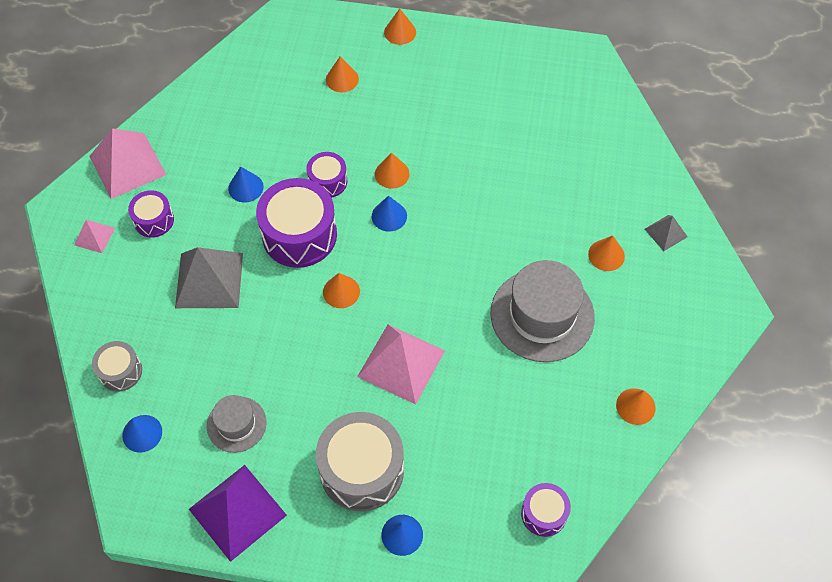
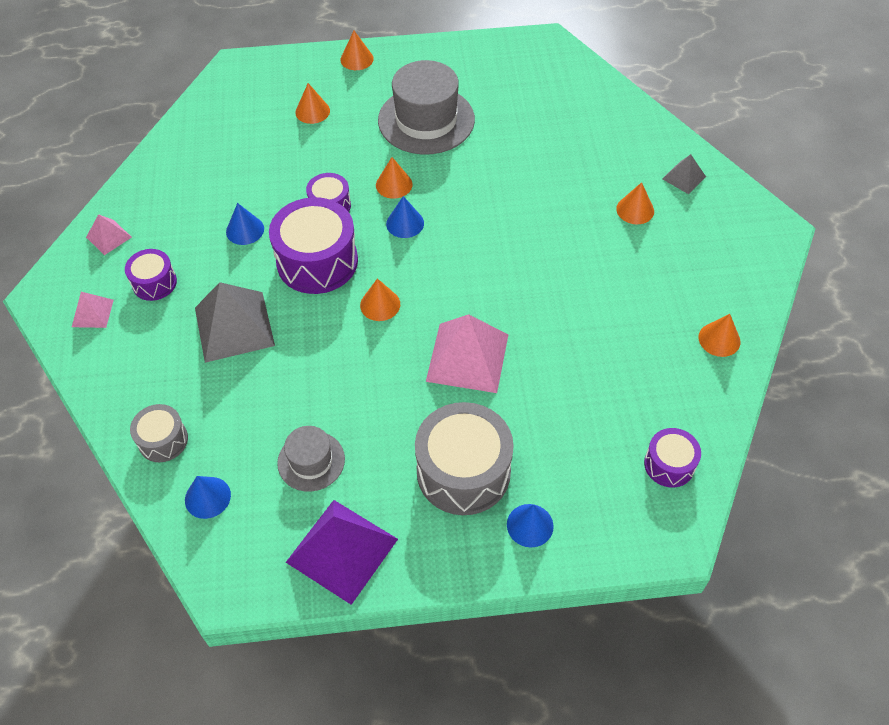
camera: 15 degrees left, 5 degrees down
pink pyramid [90,128,166,199] -> pink pyramid [86,214,132,255], size x0.50
grey hat [491,260,595,362] -> grey hat moved to [378,60,475,154]

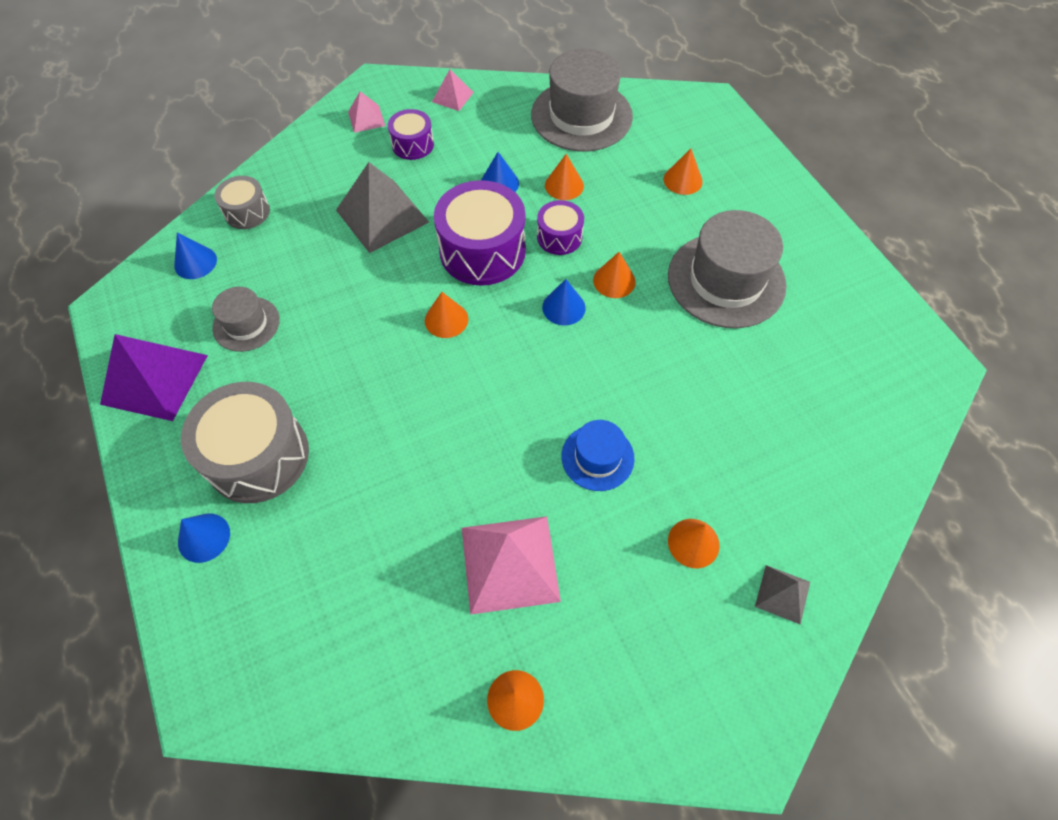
camera: 70 degrees right, 5 degrees up
orange cone [340,31,374,70] -> orange cone moved to [545,154,584,200]
pink pyramid [426,314,509,393] -> pink pyramid moved to [462,516,561,615]
purple drum [644,428,701,488] -> none
none -> grey hat [531,49,633,151]
none -> blue hat [562,420,634,491]

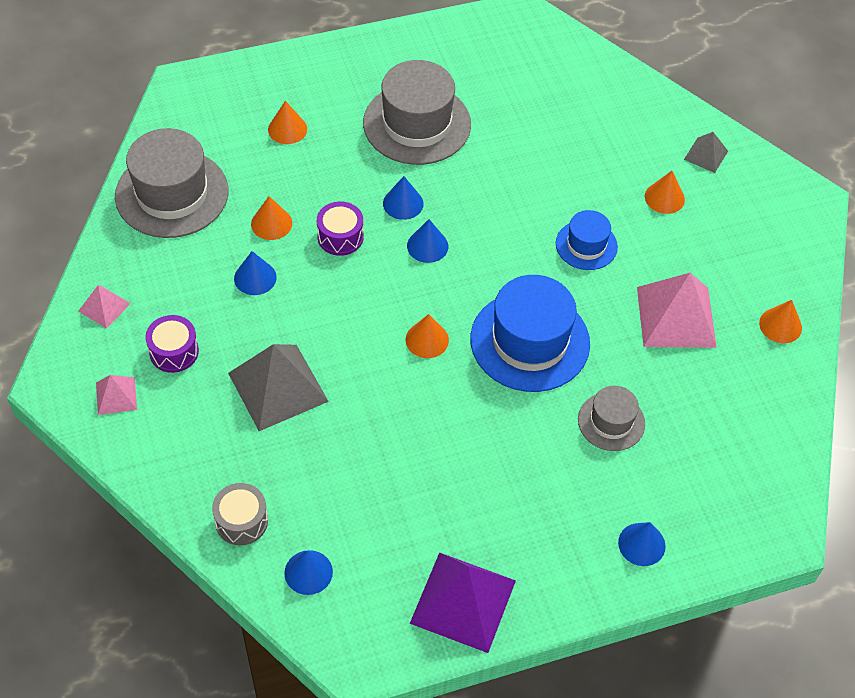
camera: 85 degrees left, 5 degrees down
grey drum [181,382,309,503] -> none
grey hat [212,287,280,352] -> grey hat moved to [578,386,645,451]
purple drum [434,180,526,286] -> none
orange cone [593,252,636,298] -> blue cone [383,176,423,220]
none -> blue hat [470,275,590,392]

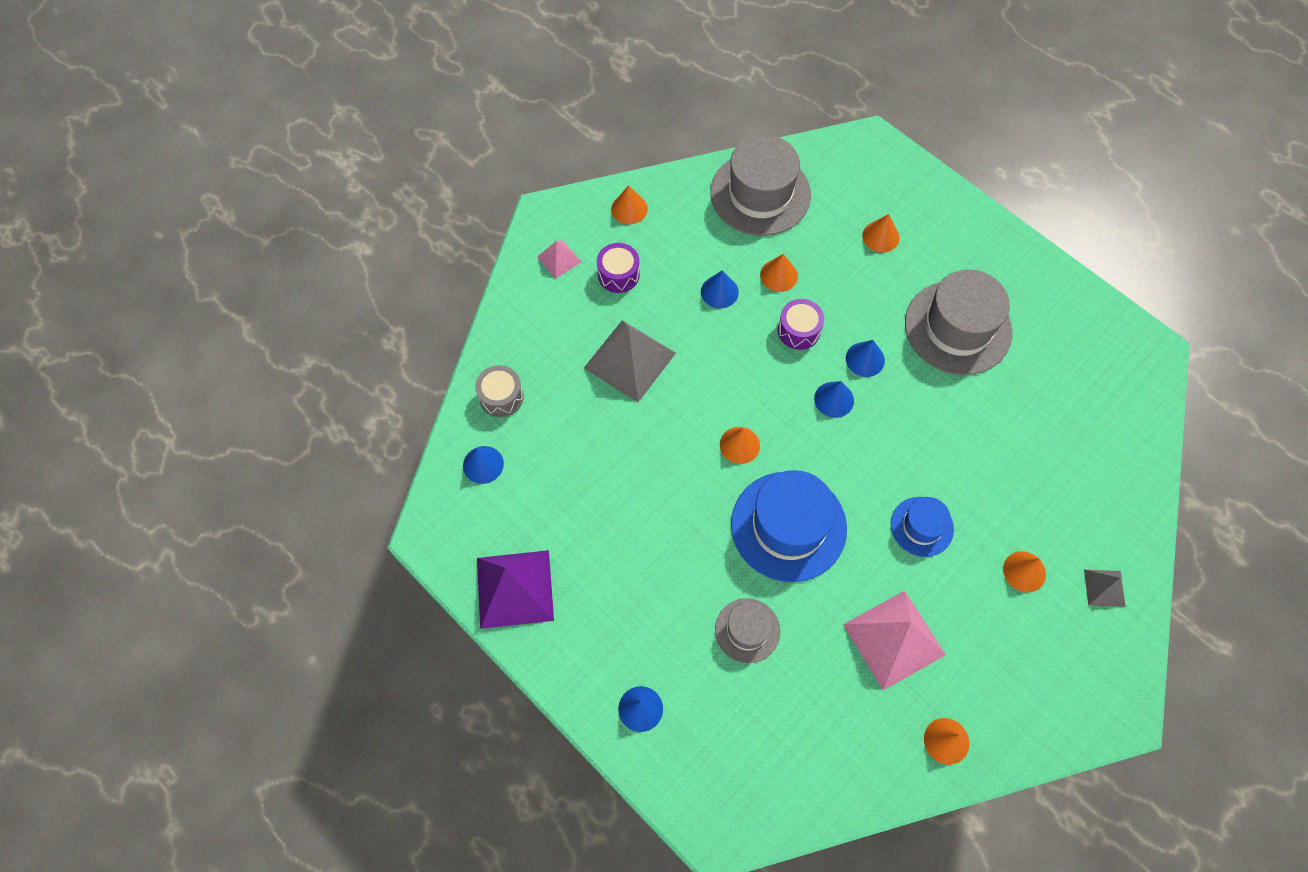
camera: 65 degrees right, 10 degrees up
pink pyramid [78,285,131,329] -> orange cone [611,186,648,224]

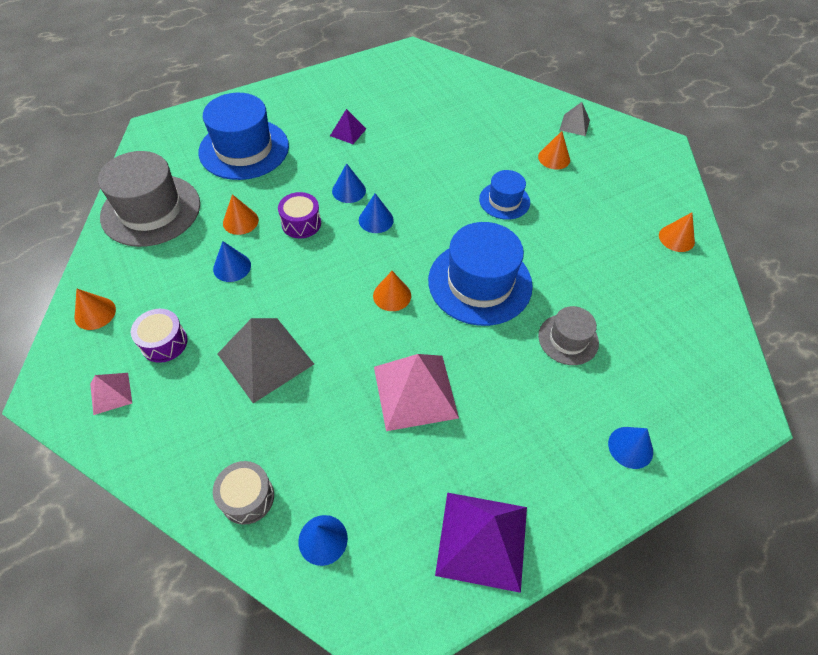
camera: 75 degrees left, 10 degrees down
pink pyramid [843,591,946,690] -> pink pyramid moved to [374,354,459,431]
orange cone [862,214,899,253] -> blue hat [198,93,289,180]
grey hat [905,269,1012,375] -> purple pyramid [330,109,366,144]

